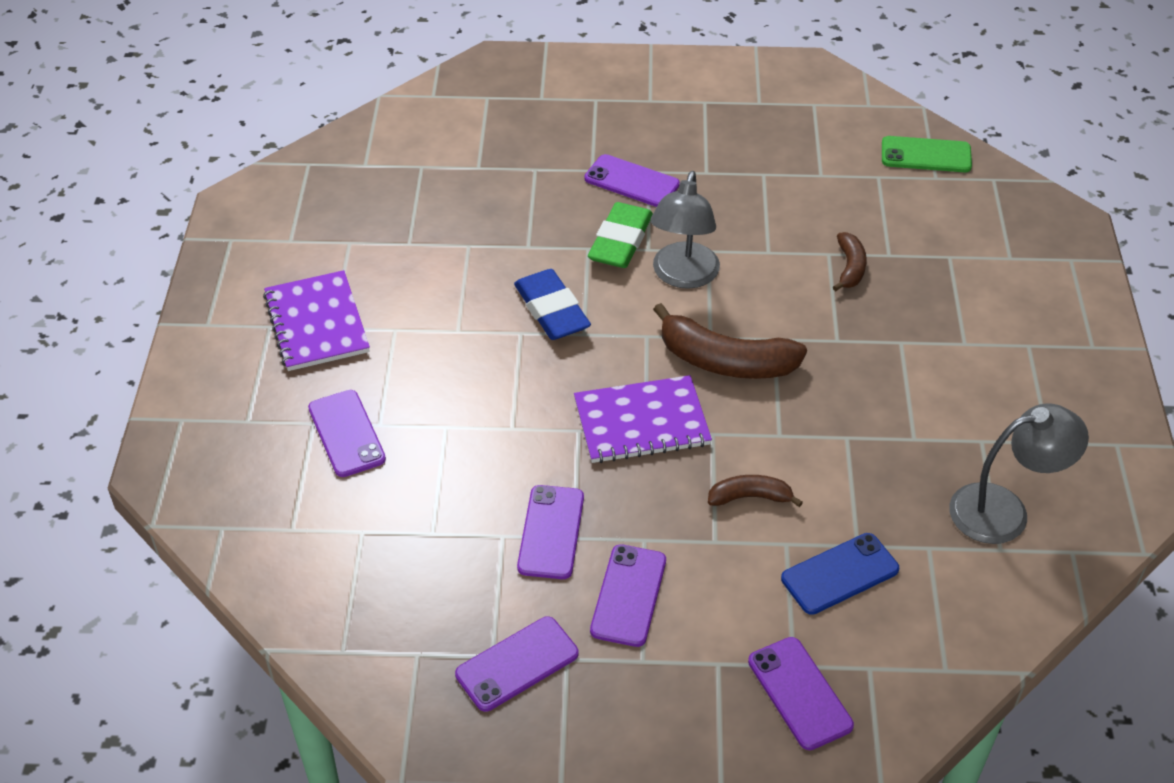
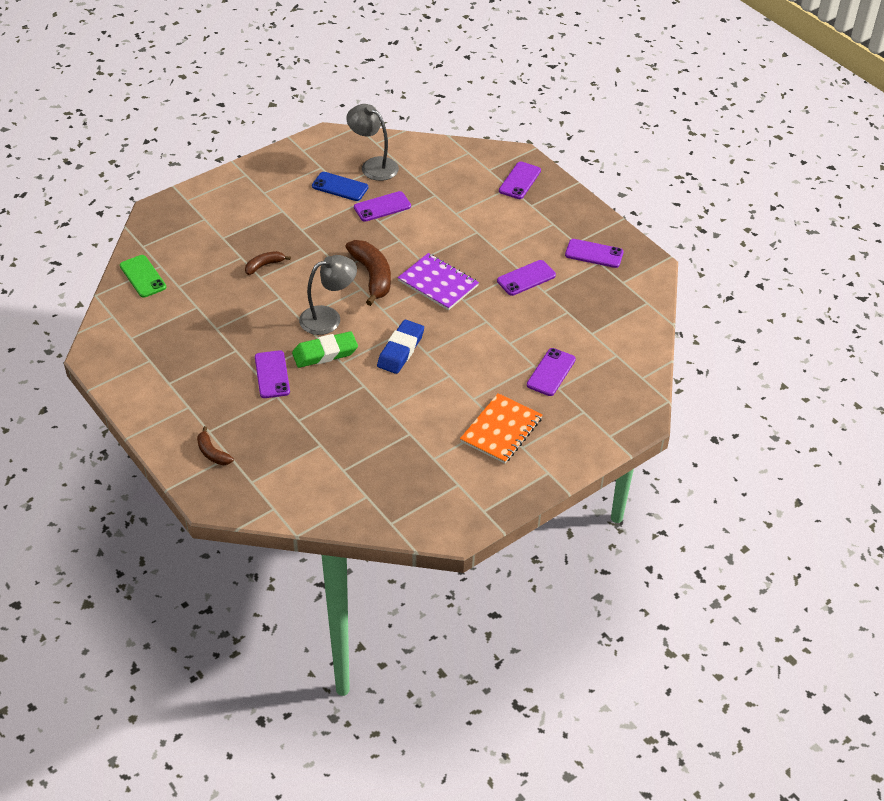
camera: 130 degrees left, 0 degrees up
purple notebook [263,270,370,371] -> orange notebook [460,393,543,464]
purple phone [590,544,666,647] -> purple phone moved to [354,191,411,222]
brown banana [708,475,803,507] -> brown banana moved to [197,426,234,465]
blue phone [781,533,899,615] -> blue phone moved to [312,172,368,201]

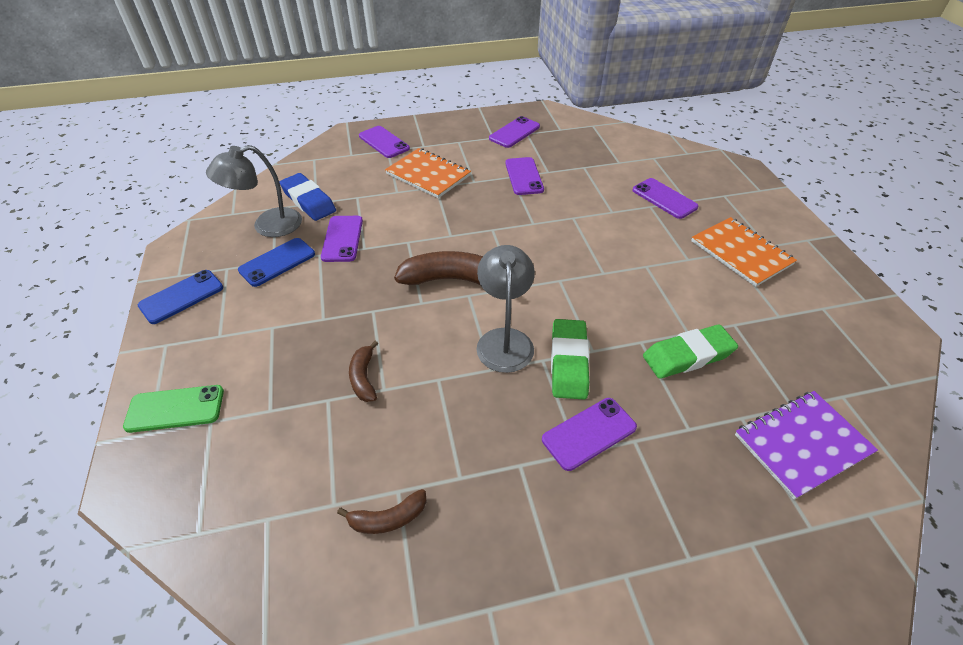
camera: 65 degrees left, 0 degrees up
green phone [120,255,166,298] -> green phone moved to [123,385,224,433]
brown banana [197,426,234,465] -> brown banana moved to [337,489,427,534]
purple phone [255,350,290,398] -> purple phone turned 45 degrees counterclockwise [542,398,637,471]
blue eraser [377,320,424,374] -> blue eraser moved to [279,173,336,221]
purple notebook [397,253,479,310] -> purple notebook moved to [735,391,878,500]
none -> blue phone [138,270,223,324]
none -> orange notebook [385,148,471,198]
none -> green eraser [643,325,738,379]

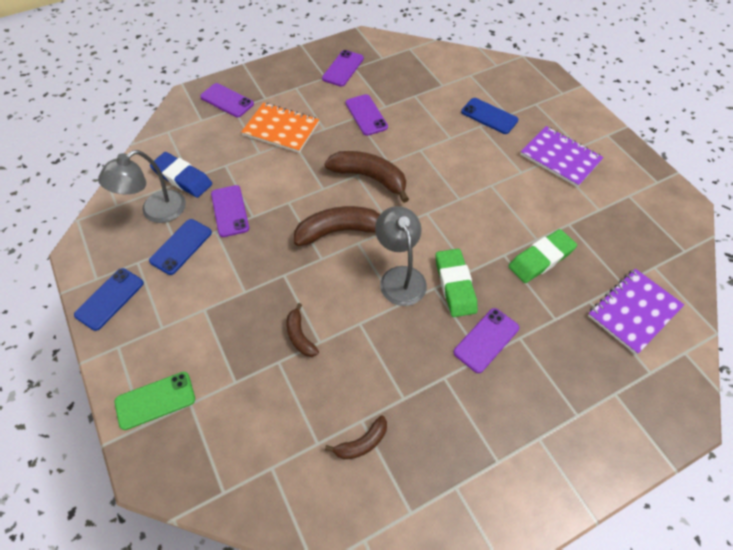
camera: 15 degrees left, 10 degrees up
purple phone [632,178,699,219] -> blue phone [461,98,518,134]
orange notebook [691,217,797,287] -> purple notebook [520,126,604,187]
none -> brown banana [324,151,409,203]

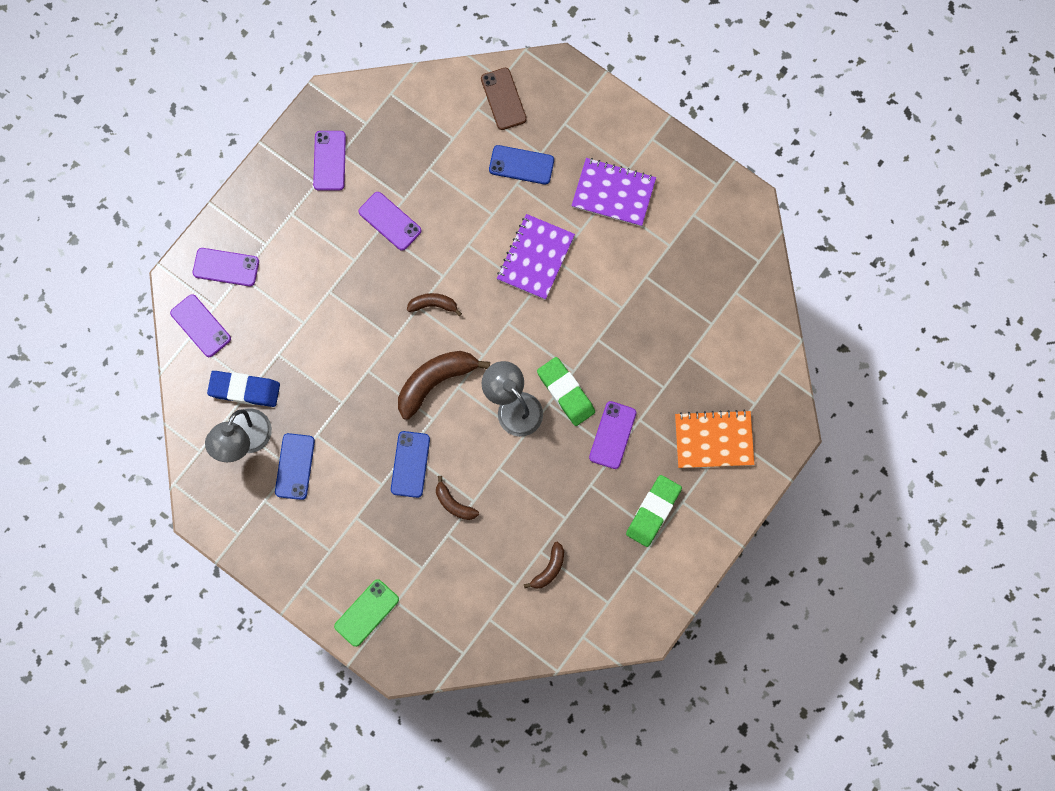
camera: 25 degrees left, 20 degrees up
blue phone [74,268,144,331] -> blue phone moved to [391,431,430,498]
purple phone [211,185,249,237] -> purple phone moved to [170,294,231,357]
orange notebook [241,103,319,153] -> orange notebook moved to [675,410,754,468]
brown banana [324,151,409,203] -> brown banana [407,293,462,316], size x0.54
green eraser [509,229,577,283] -> green eraser moved to [626,475,682,547]
purple notebook [588,269,684,355] -> purple notebook moved to [497,214,575,300]
none -> brown phone [481,68,527,130]

